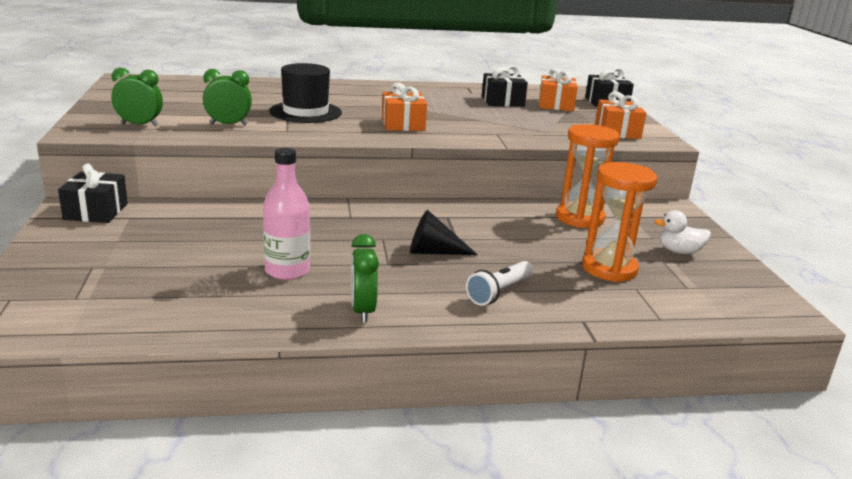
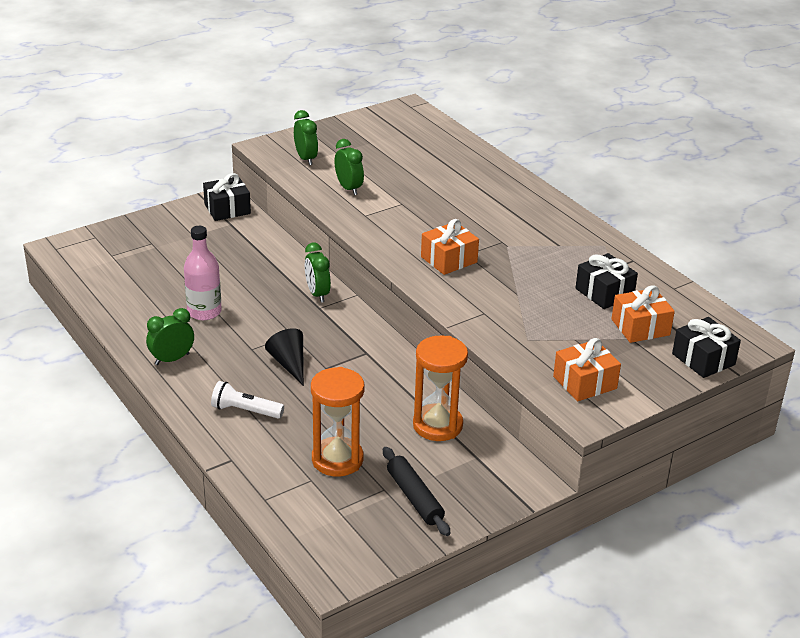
camera: 65 degrees right, 10 degrees up
black hat [269,63,342,123] -> none
white duck [654,210,711,254] -> black rolling pin [383,447,450,536]
none -> green clock [305,243,331,302]

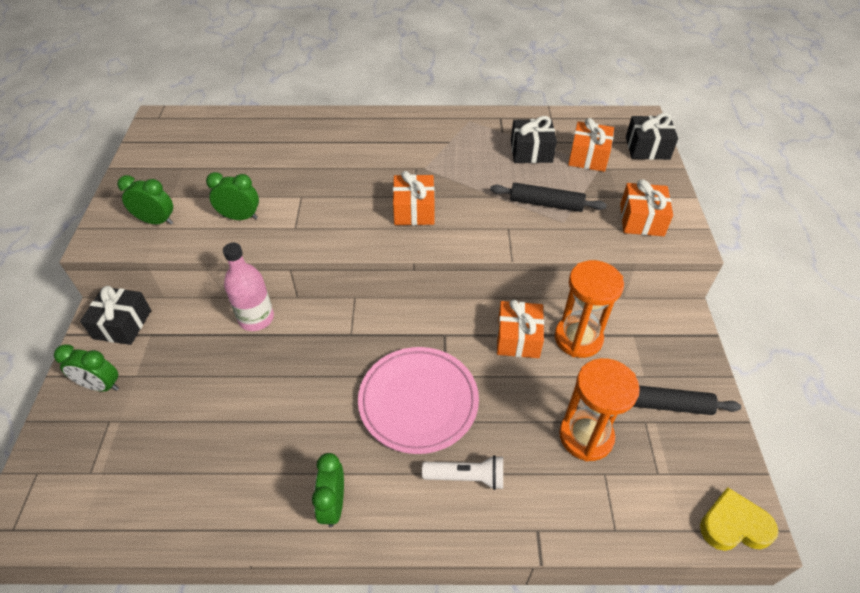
camera: 55 degrees left, 15 degrees up
pink bottle [184,226,222,320] -> pink bottle moved to [223,243,274,331]
white flashlight [211,381,284,419] -> white flashlight turned 135 degrees counterclockwise [422,455,503,490]
black cone [265,328,304,386] -> pink plate [358,347,479,454]
green clock [305,243,331,302] -> green clock moved to [54,344,119,392]
none -> black rolling pin [490,183,607,212]
none -> orange gift [497,300,544,358]
none -> yellow heart [700,488,779,551]

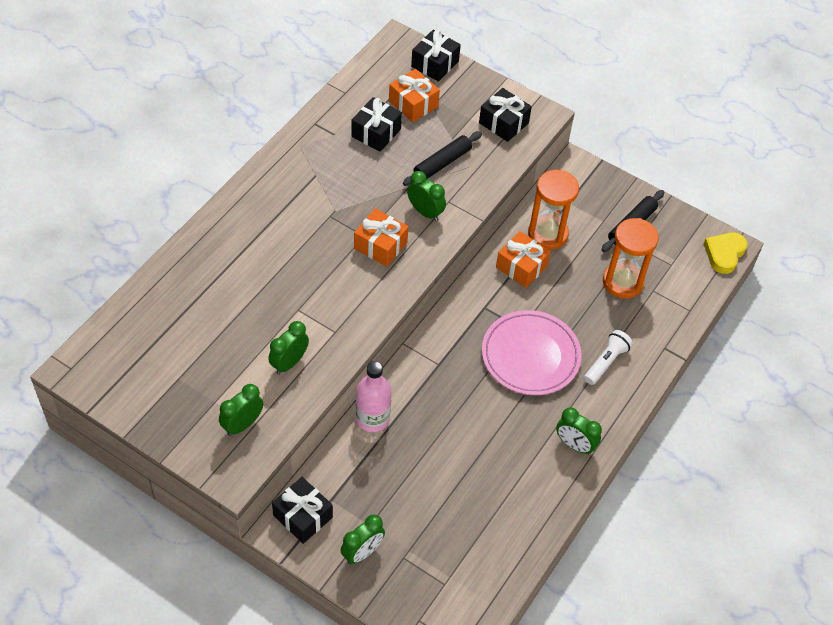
camera: 60 degrees left, 5 degrees up
orange gift [620,180,673,236] -> black gift [479,88,532,142]
none -> green clock [407,171,446,221]

